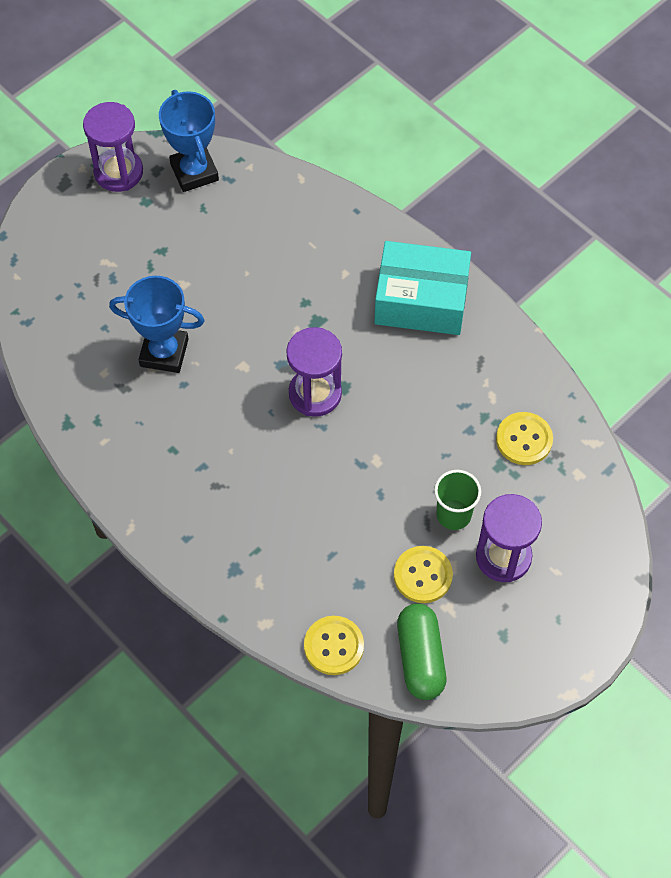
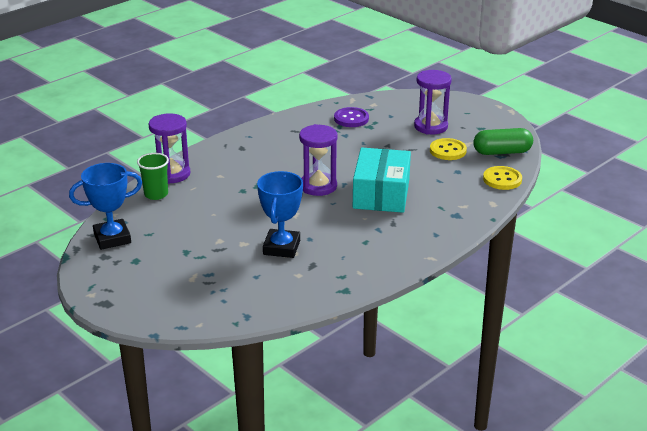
camera: 90 degrees left, 30 degrees down
purple hourglass [83,102,143,192] -> purple hourglass moved to [149,113,190,184]
turquoise box [374,241,471,335] -> turquoise box moved to [353,147,411,213]
green cup [434,470,481,530] -> green cup moved to [137,153,169,200]
yellow button [496,412,553,465] -> purple button [334,107,369,127]

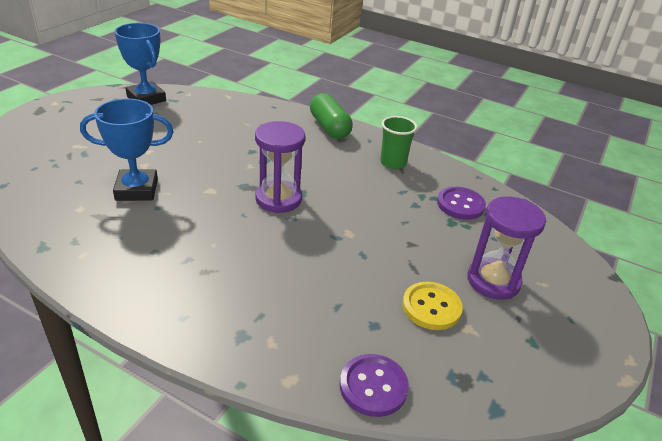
camera: 70 degrees right, 5 degrees up
green cup [137,153,169,200] -> green cup moved to [380,116,417,169]
purple hourglass [149,113,190,184] -> none
turquoise box [353,147,411,213] -> none
green capsule [473,128,533,155] -> green capsule moved to [310,93,353,139]
yellow button [483,166,522,190] -> purple button [340,354,409,417]

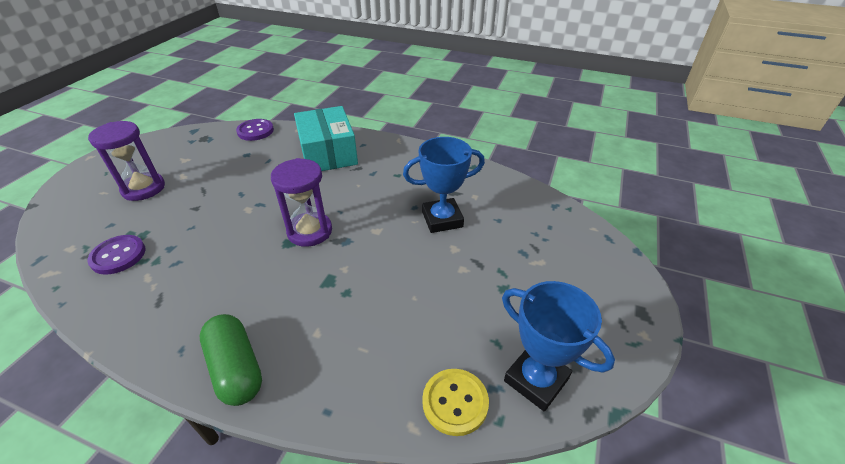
camera: 175 degrees right, 5 degrees up
green cup [380,116,417,169] -> none
yellow button [402,282,463,330] -> yellow button moved to [422,369,489,436]
none -> turquoise box [294,106,358,171]

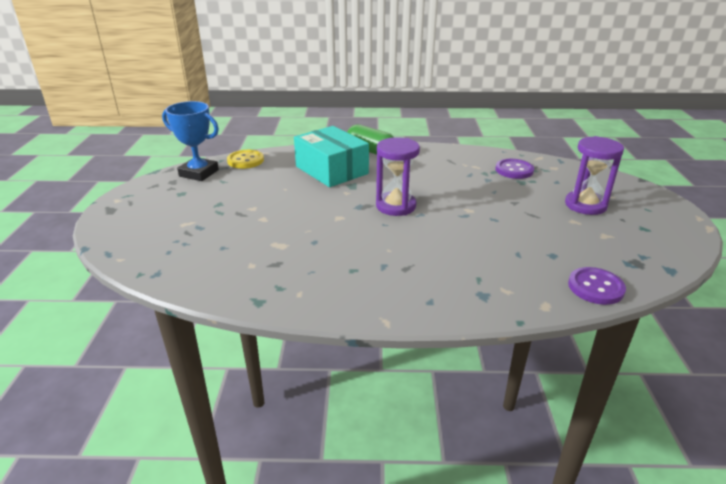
camera: 160 degrees right, 10 degrees down
turquoise box [294,106,358,171] -> turquoise box moved to [294,126,369,187]
blue trophy [403,137,485,233] -> none

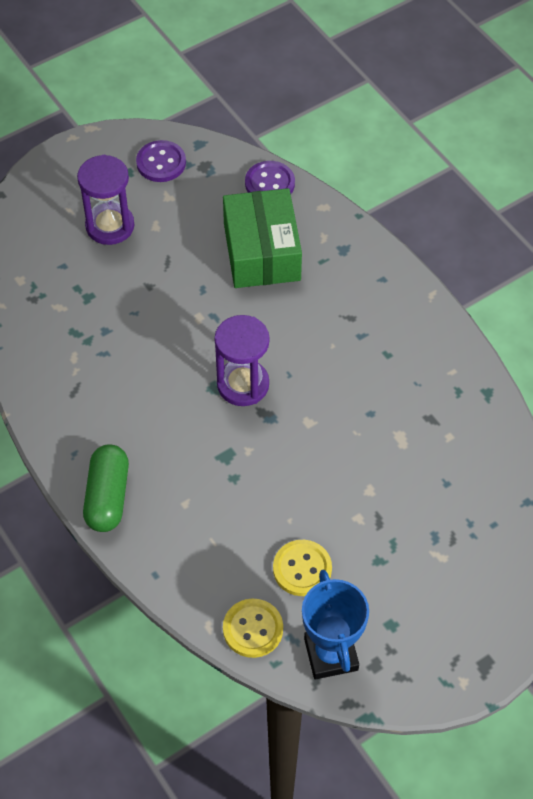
camera: 125 degrees left, 25 degrees up
turquoise box [294,126,369,187] -> none
purple button [495,159,534,179] -> purple button moved to [136,140,186,182]
none -> green box [223,188,302,288]
none -> yellow button [273,540,332,596]

